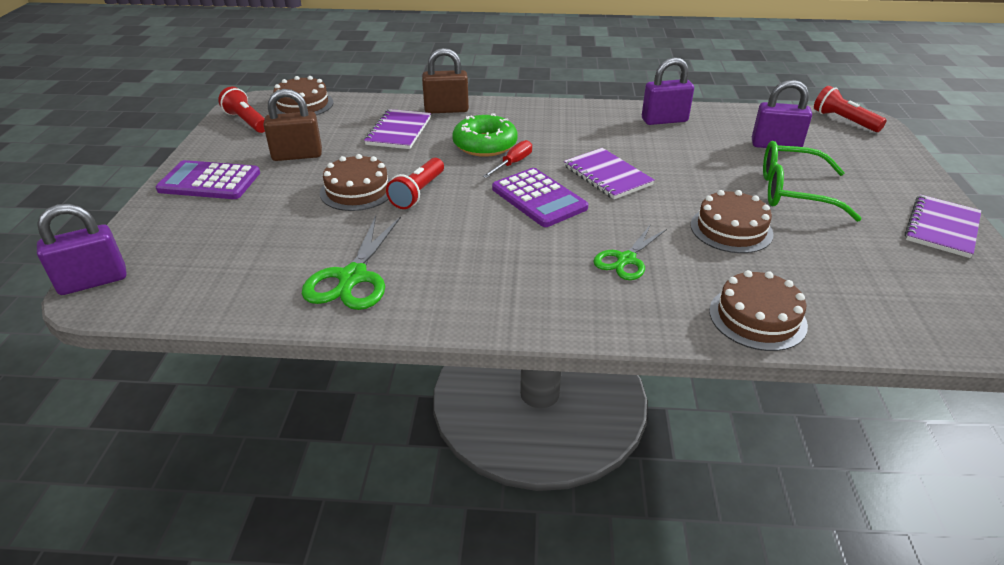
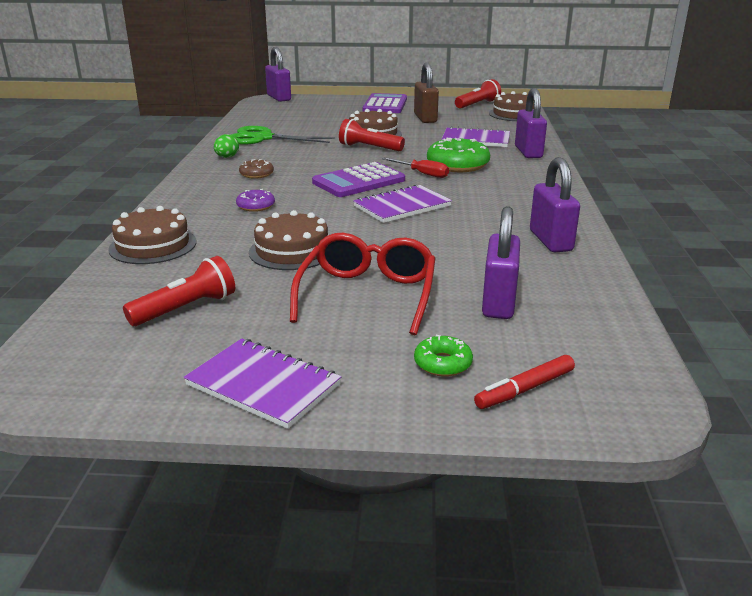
camera: 90 degrees right, 10 degrees down
brown padlock [422,48,469,113] -> purple padlock [515,88,547,158]
green scissors [593,224,667,280] -> purple donut [236,189,275,212]
green glasses [763,141,862,222] -> red glasses [290,233,436,335]
red flashlight [814,86,887,132] -> red flashlight moved to [123,256,235,326]
none -> green egg [214,134,239,158]
none -> brown donut [239,159,274,179]
none -> green donut [414,335,473,377]
none -> red marker [474,355,575,409]

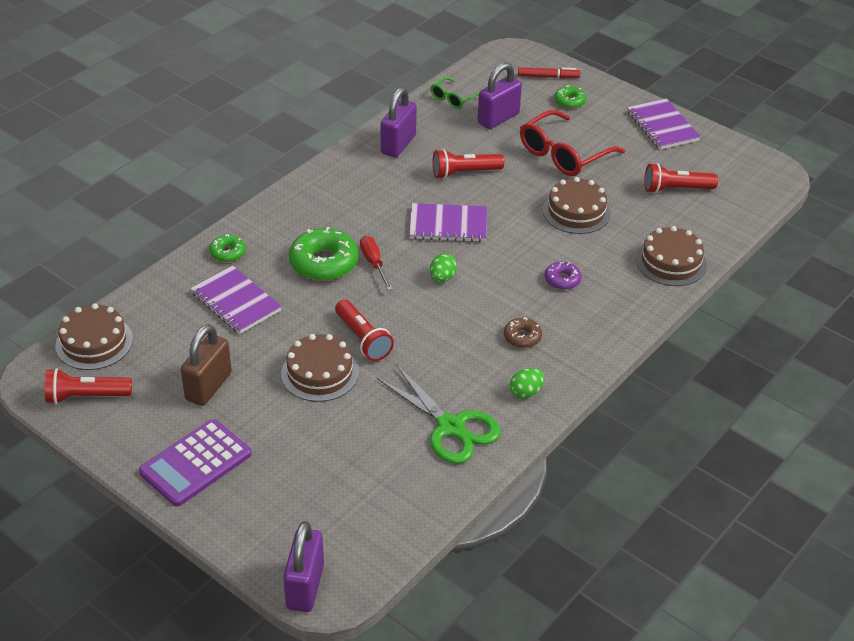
camera: 145 degrees left, 15 degrees up
purple calculator [312,162,405,197] -> green egg [430,254,457,282]
purple padlock [515,88,547,158] -> green donut [209,234,246,262]
none -> green glasses [431,77,479,109]
none -> red flashlight [433,149,504,179]

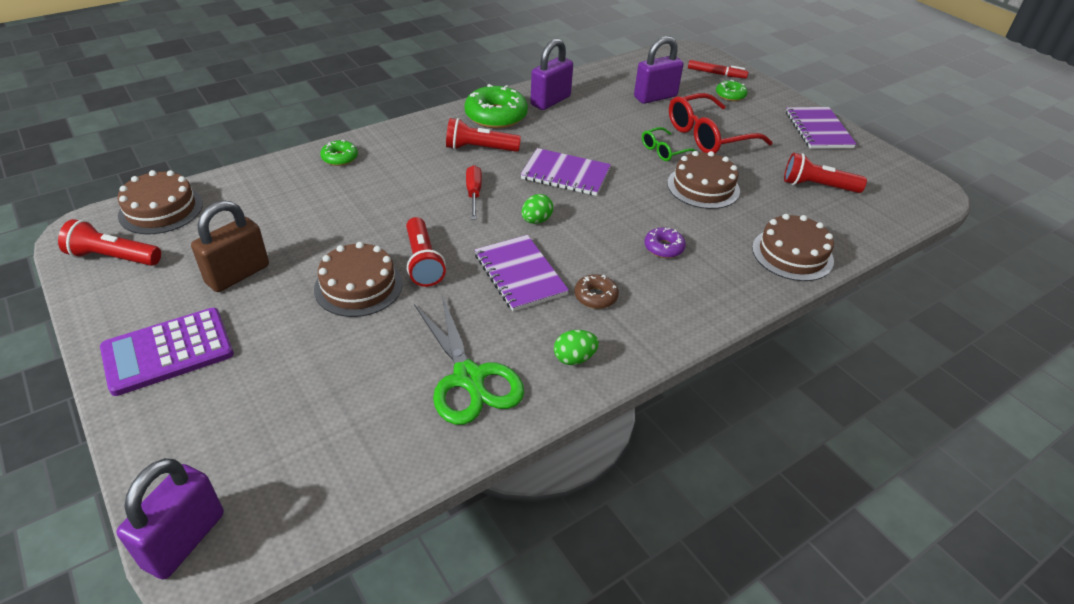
camera: 15 degrees right, 0 degrees up
purple notebook [191,265,282,334] -> purple notebook moved to [475,235,569,311]
green donut [289,227,358,281] -> green donut moved to [464,84,528,128]
green glasses [431,77,479,109] -> green glasses moved to [642,127,696,161]
red flashlight [433,149,504,179] -> red flashlight moved to [446,118,521,152]

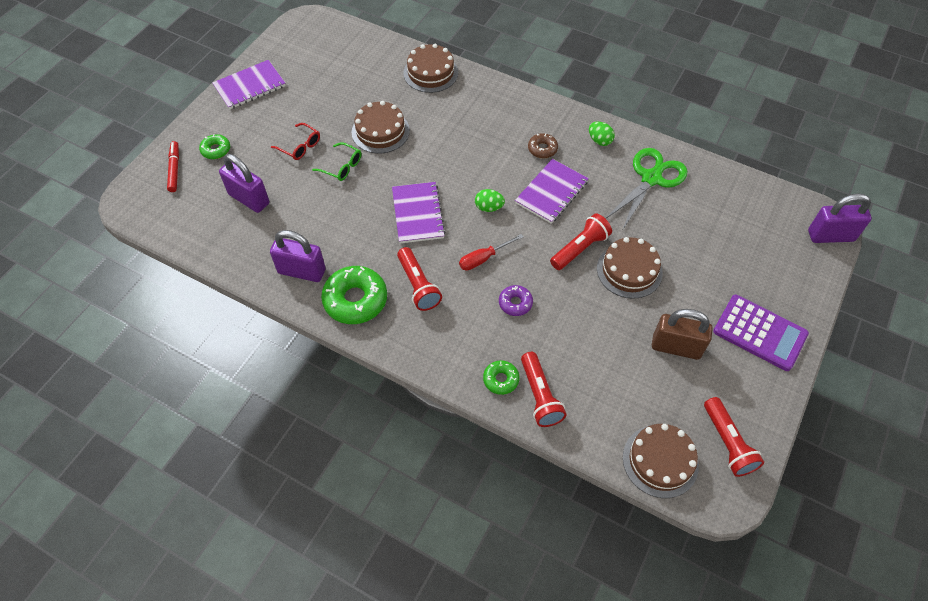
camera: 115 degrees left, 15 degrees up
purple donut [644,227,686,258] -> purple donut moved to [499,285,533,316]
red glasses [669,93,773,154] -> red glasses [271,123,320,160], size x0.52
red flashlight [784,153,867,193] -> red flashlight moved to [521,352,566,427]

